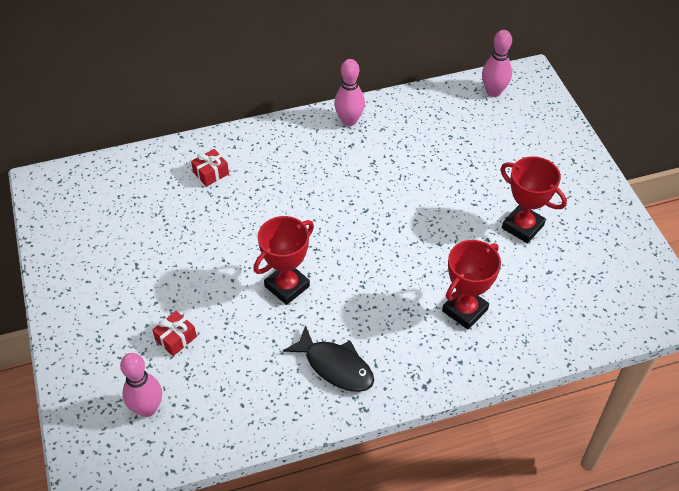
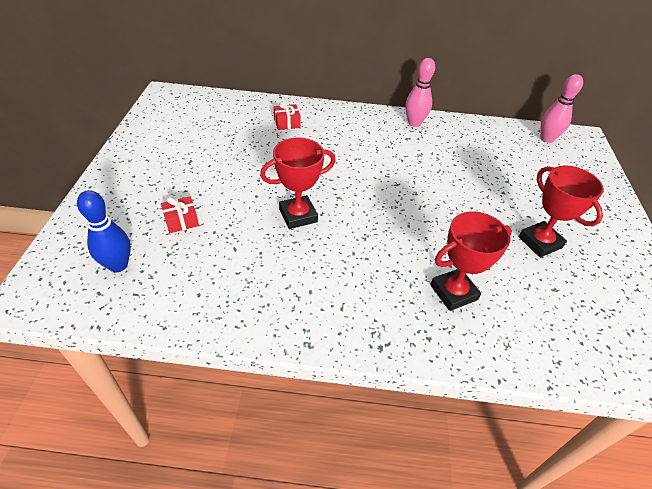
camera: 20 degrees right, 5 degrees down
pink bowling pin [120,353,162,417] -> blue bowling pin [77,190,131,272]
black fish [283,325,374,392] -> none

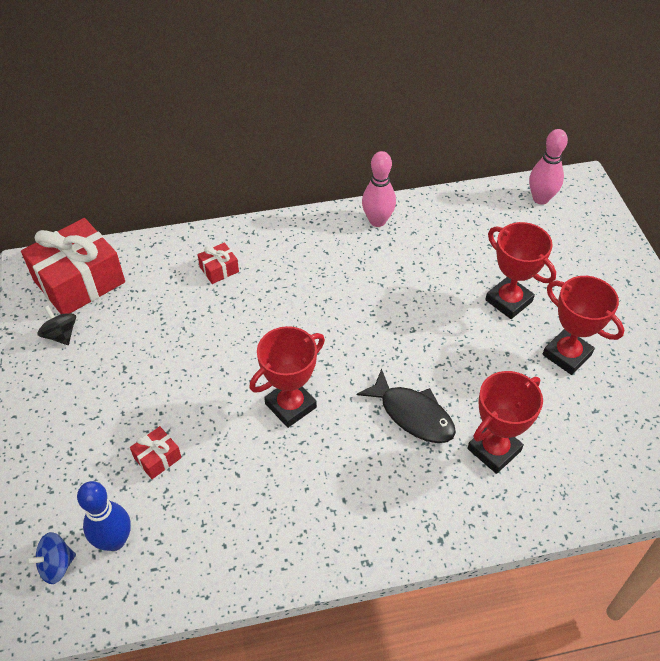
camera: 15 degrees left, 5 degrees up
none -> red gift [21,218,125,314]
none -> blue spinning top [26,532,76,584]
none -> black spinning top [37,306,76,345]
none -> black fish [357,369,456,443]
none -> red trophy [485,222,556,319]

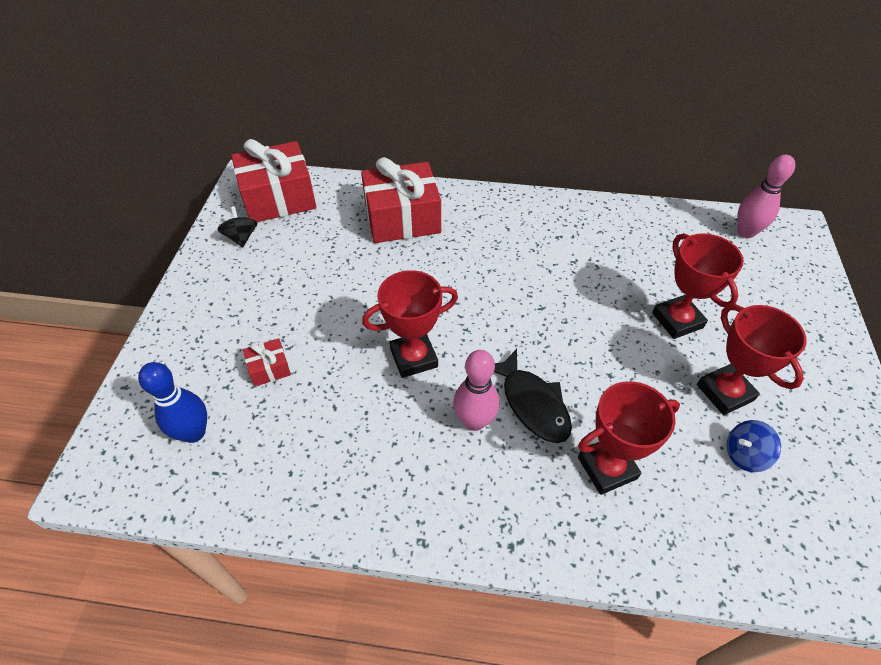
camera: 20 degrees right, 0 degrees up
blue spinning top [26,532,76,584] -> blue spinning top moved to [727,420,781,472]
red gift [197,242,239,284] -> red gift [361,157,441,243], size x2.27
pink bowling pin [362,151,396,227] -> pink bowling pin moved to [453,350,499,431]

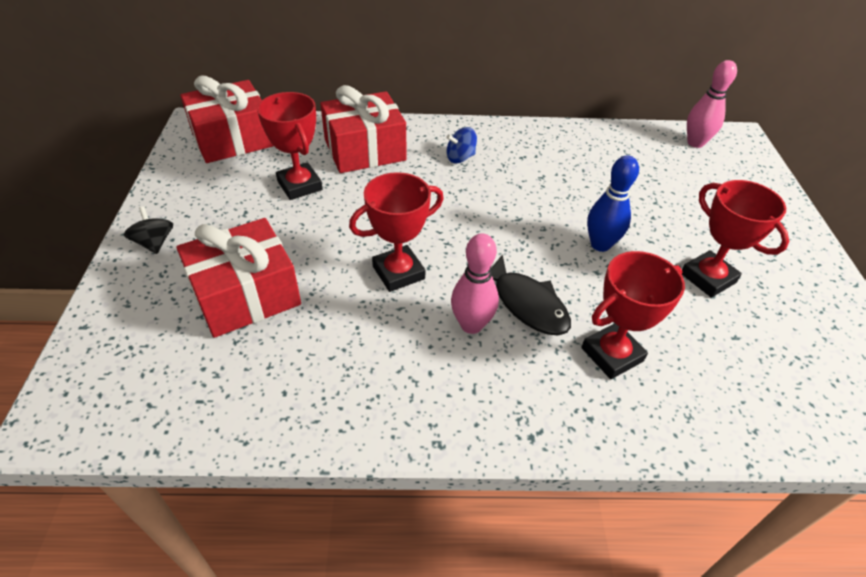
camera: 10 degrees left, 5 degrees down
blue bowling pin [138,362,207,443] -> blue bowling pin moved to [587,155,639,252]
black spinning top [217,206,257,247] -> black spinning top moved to [124,206,173,254]
red gift [243,338,291,386] -> red gift [176,218,301,338], size x2.27
red trophy [652,233,744,339] -> red trophy moved to [257,92,323,200]
blue spinning top [727,420,781,472] -> blue spinning top moved to [446,127,477,163]

